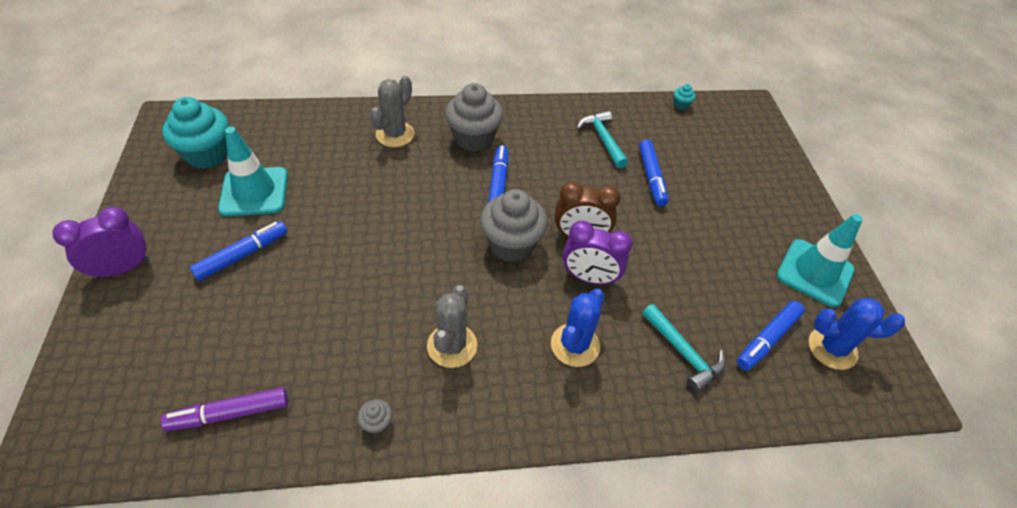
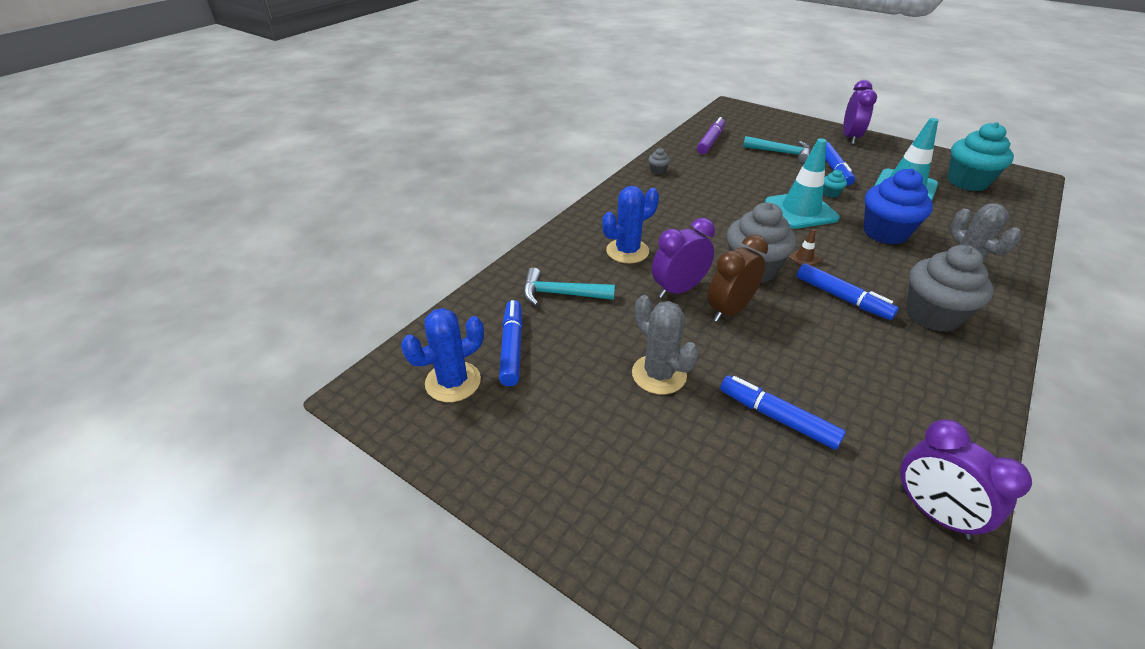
camera: 135 degrees right, 10 degrees down
grey cactus [427,285,477,368] -> grey cactus moved to [632,295,699,394]
blue cactus [551,289,605,367] -> blue cactus turned 75 degrees clockwise [602,186,659,263]
turquoise hammer [577,111,628,169] -> turquoise hammer moved to [743,136,811,163]
turquoise cupcake [674,84,695,110] -> turquoise cupcake moved to [823,169,847,198]
turquoise traffic cone [777,214,863,307] -> turquoise traffic cone moved to [765,138,840,229]
none -> brown traffic cone [788,229,822,266]
none -> blue cupcake [864,168,933,245]
none -> purple clock [900,419,1032,539]

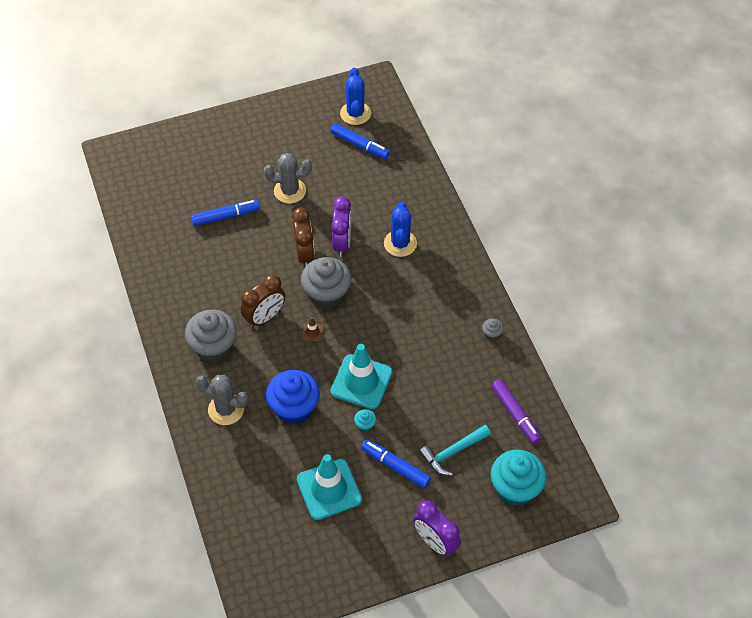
camera: 125 degrees right, 15 degrees up
turquoise hammer [523,268,615,306] -> none
blue marker [797,263,899,320] -> brown clock [240,274,285,328]
purple clock [900,419,1032,539] -> none
turquoise cupcake [948,122,1014,191] -> turquoise cupcake moved to [491,450,547,506]

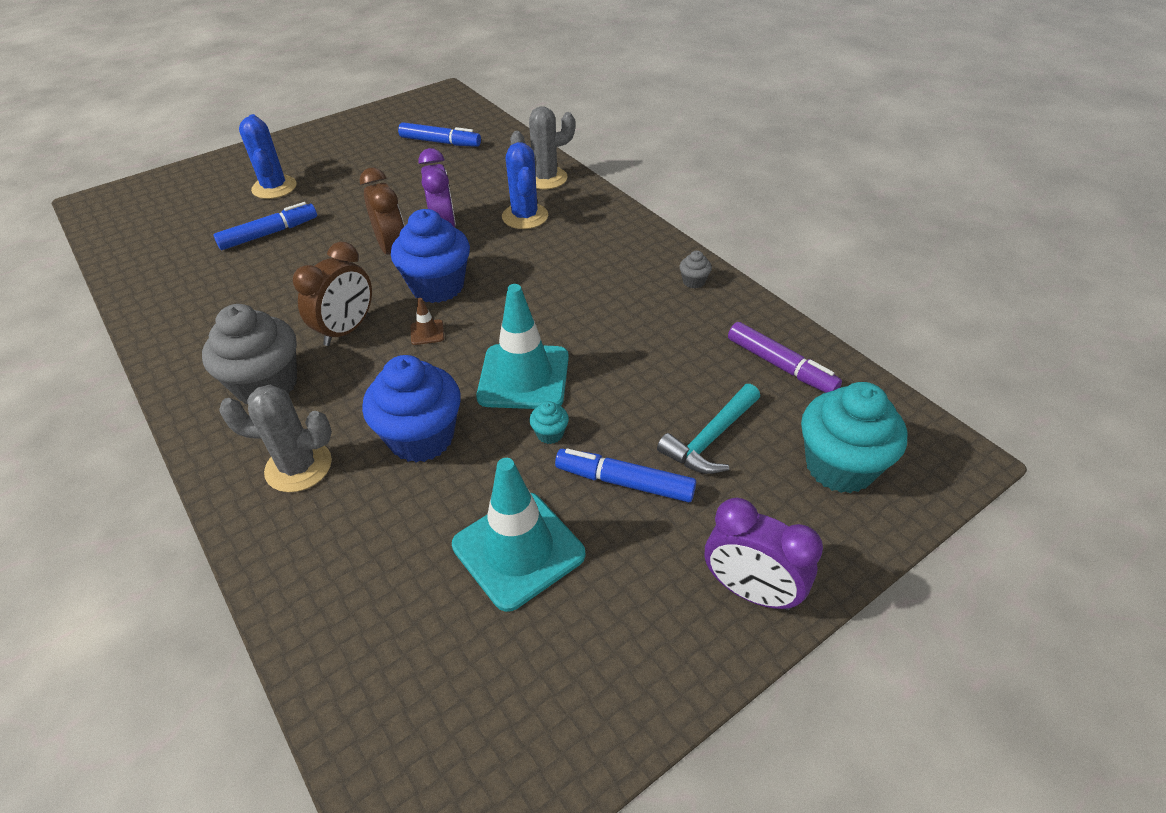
camera: 15 degrees left, 10 degrees down
grey cactus [264,153,312,204] -> grey cactus moved to [510,106,575,189]
grey cupcake [301,257,351,309] -> blue cupcake [391,209,470,303]
blue cactus [340,68,371,125] -> blue cactus moved to [239,114,297,199]

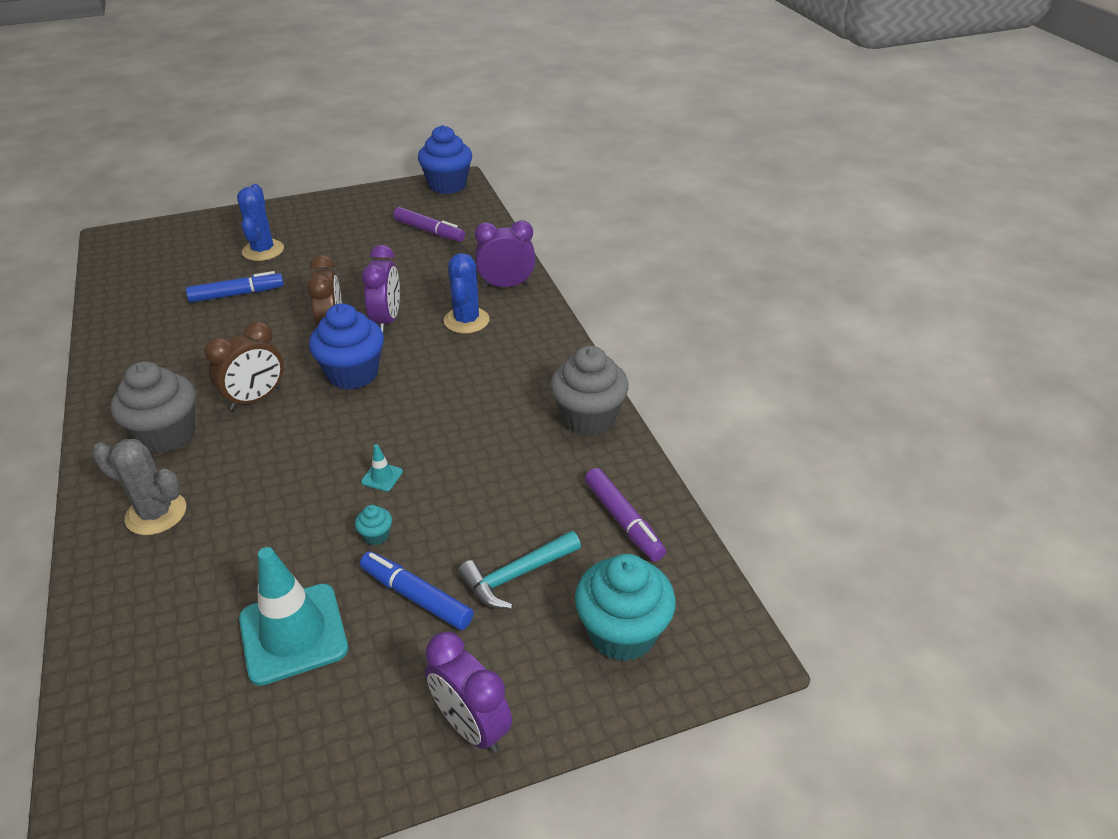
camera: 15 degrees right, 5 degrees down
blue cupcake [362,355,461,462] -> blue cupcake moved to [418,125,472,194]
blue marker [398,122,481,147] -> purple marker [393,207,465,242]
brown traffic cone [411,298,444,345] -> none
turquoise traffic cone [476,284,569,409] -> turquoise traffic cone [361,444,403,492], size x0.41
grey cactus [510,106,575,189] -> purple clock [475,220,536,287]
grey cupcake [679,251,712,289] -> grey cupcake [550,346,629,436], size x2.40

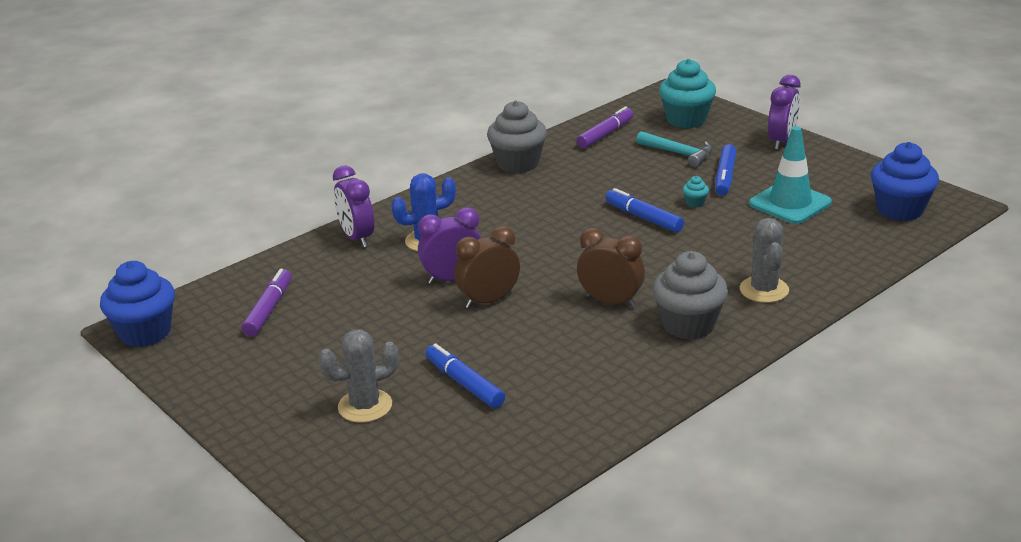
camera: 110 degrees left, 10 degrees down
blue cactus [237,184,284,261] -> grey cactus [318,329,399,423]
blue cupcake [309,303,384,390] -> blue cupcake moved to [871,142,939,221]
turquoise traffic cone [361,444,403,492] -> blue marker [606,188,684,233]

